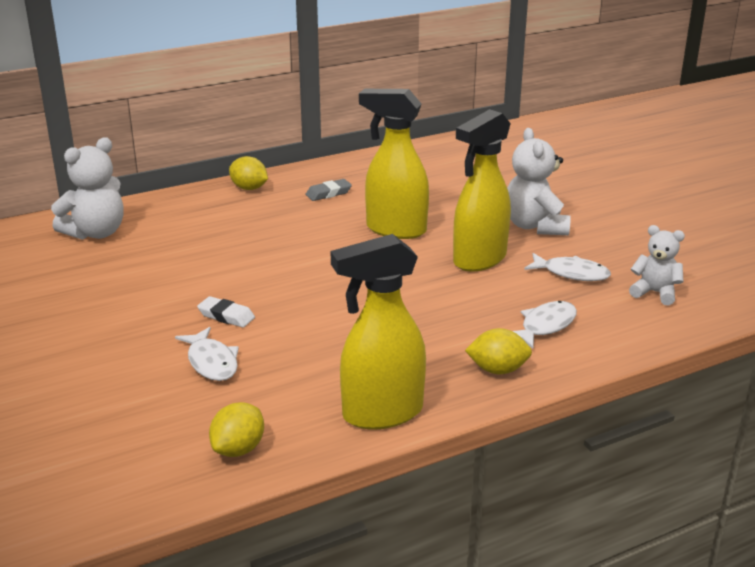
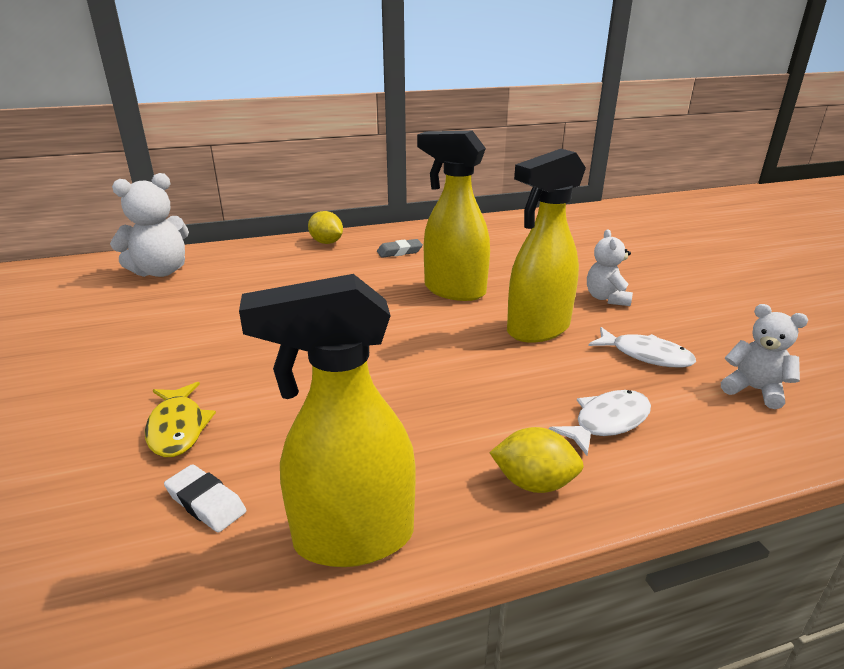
camera: 10 degrees right, 0 degrees up
white fish [175,327,239,381] -> yellow fish [145,382,216,457]
white eraser [197,296,255,328] -> white eraser moved to [164,464,246,532]
yellow lemon [209,402,264,457] -> none
white teddy bear [507,128,571,235] -> white teddy bear [587,229,633,306], size x0.63

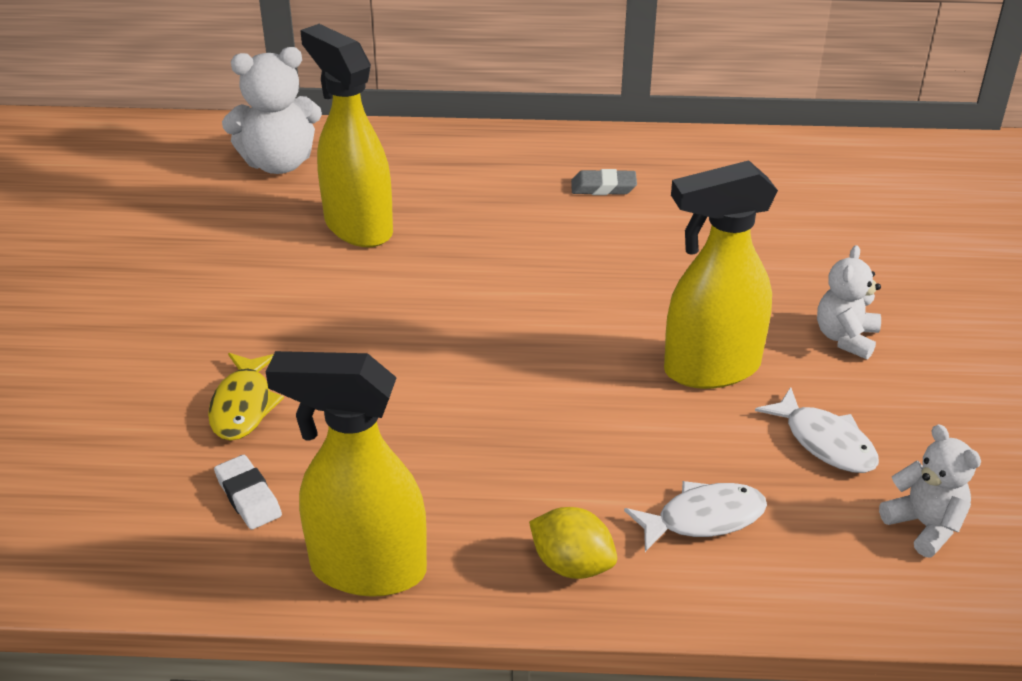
camera: 20 degrees right, 10 degrees up
yellow lemon [308,211,343,244] -> none
yellow spray bottle [417,131,490,301] -> yellow spray bottle moved to [300,24,393,247]

